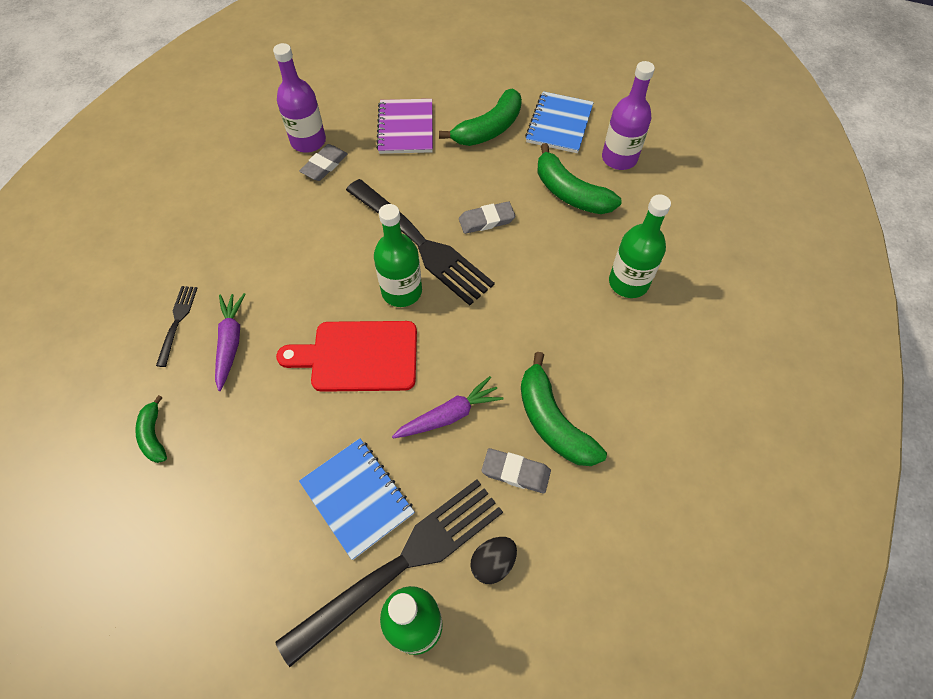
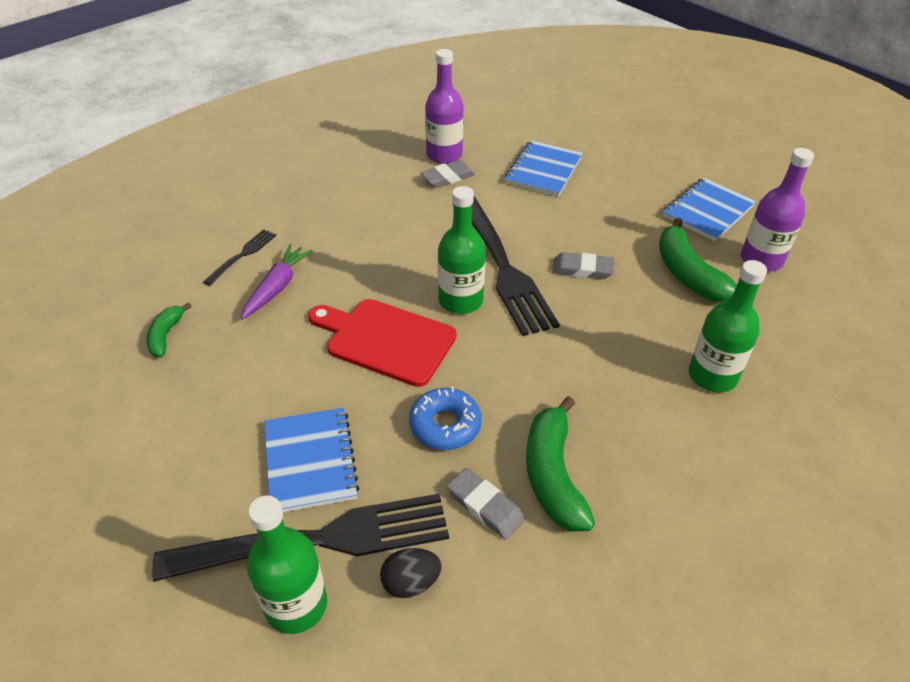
camera: 25 degrees right, 15 degrees down
purple notebook [376,99,433,154] -> blue notebook [505,140,583,197]
purple carrot [392,376,504,438] -> blue donut [409,387,482,450]
green banana [439,89,522,146] -> none

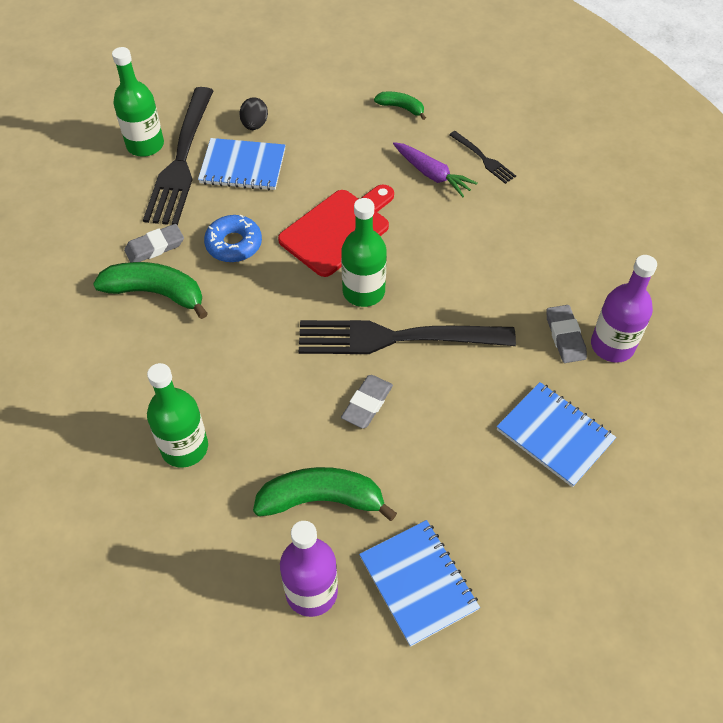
camera: 110 degrees right, 10 degrees up
black egg [380,548,442,598] -> black egg moved to [239,97,268,130]

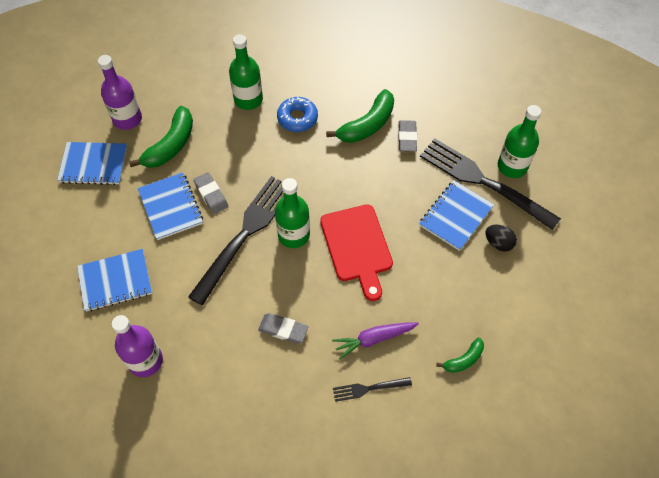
camera: 120 degrees right, 5 degrees up
blue donut [204,215,262,262] -> blue donut moved to [277,97,318,132]
grey eraser [546,305,587,363] -> grey eraser moved to [258,313,309,344]
none -> blue notebook [138,172,203,240]

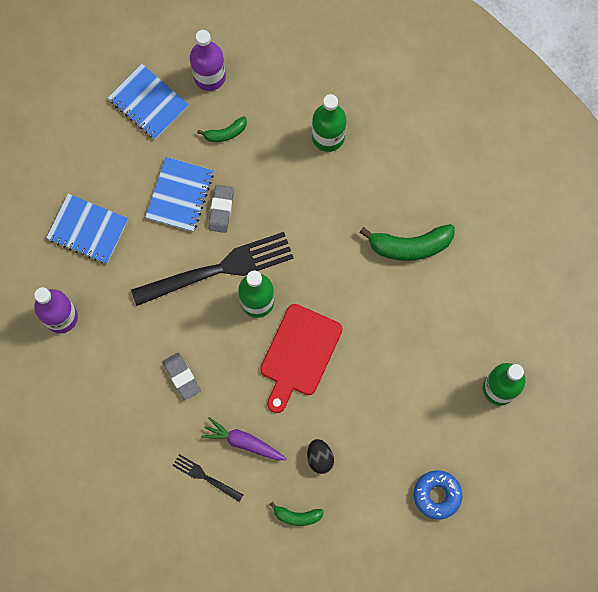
camera: 40 degrees right, 15 degrees up
green banana [129,106,193,168] -> green banana [197,116,247,142], size x0.55
blue donut [277,97,318,132] -> blue donut moved to [414,470,462,520]
grey eraser [398,120,417,151] -> none
blue notebook [419,180,494,251] -> none
black fork [420,138,561,230] -> none
black egg [486,225,517,252] -> black egg moved to [307,439,334,474]

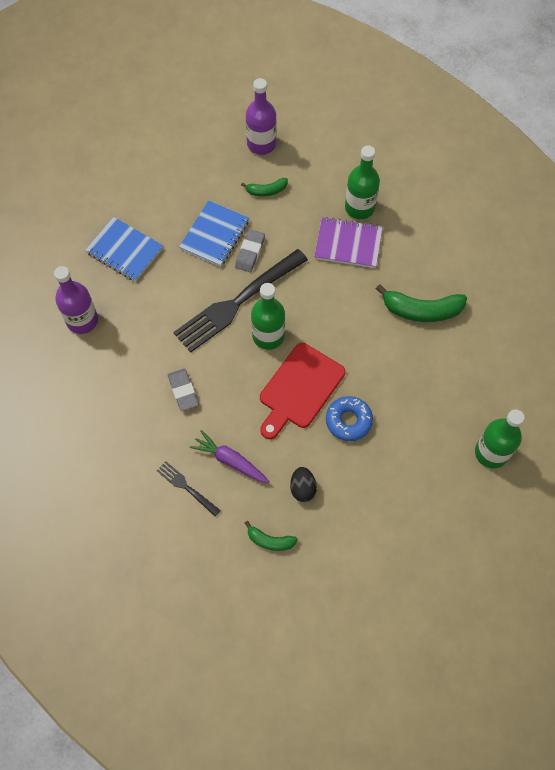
camera: 10 degrees right, 10 degrees down
blue notebook [108,64,189,140] -> none
black fork [131,232,294,306] -> black fork turned 150 degrees clockwise [173,249,308,353]
blue donut [414,470,462,520] -> blue donut moved to [326,396,373,441]
none -> purple notebook [314,217,383,268]

